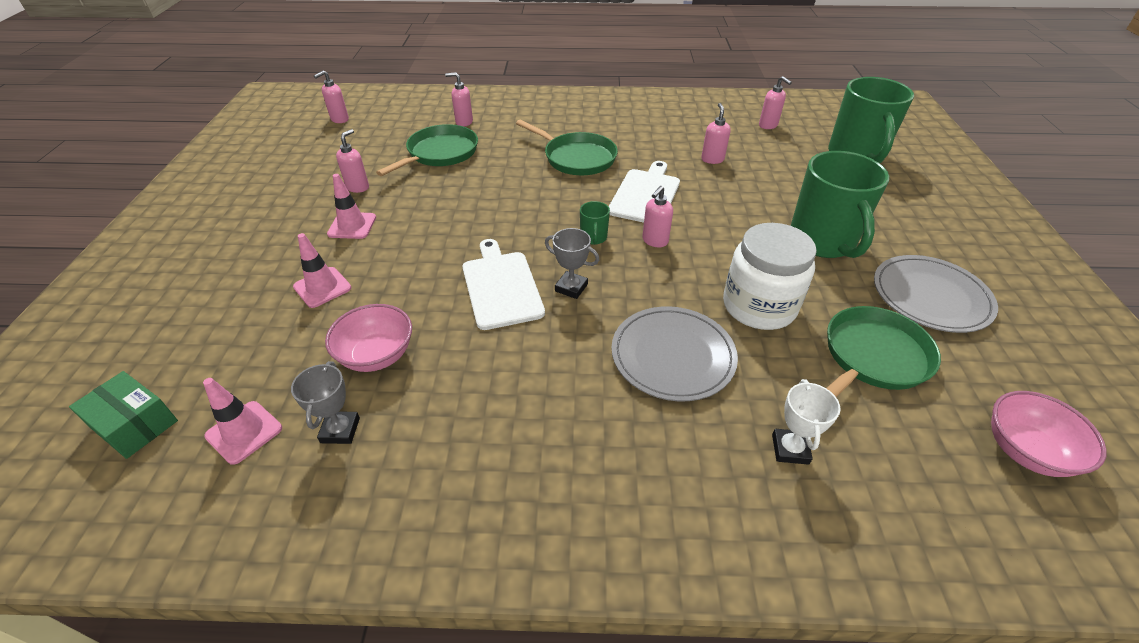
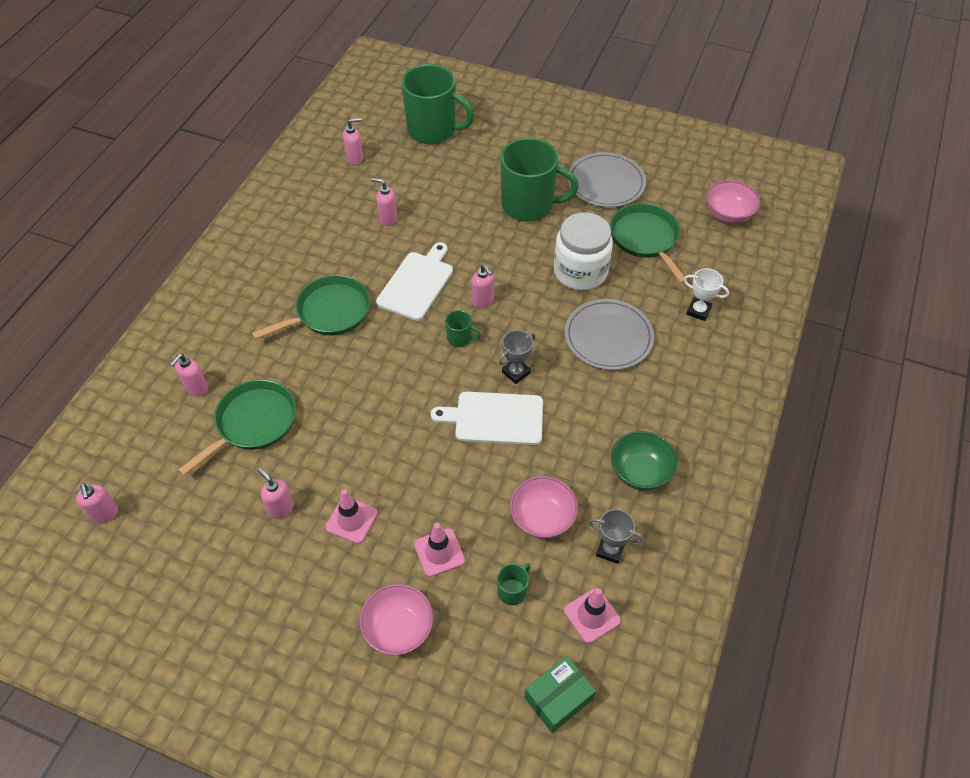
camera: 70 degrees left, 10 degrees up
green pan [376,124,478,176] -> green pan turned 75 degrees clockwise [178,379,296,476]
white cutting board [609,161,680,223] -> white cutting board turned 75 degrees clockwise [376,242,453,321]
none -> pink bowl [359,584,433,655]
none -> green mug [497,563,531,605]
none -> green bowl [611,431,678,490]

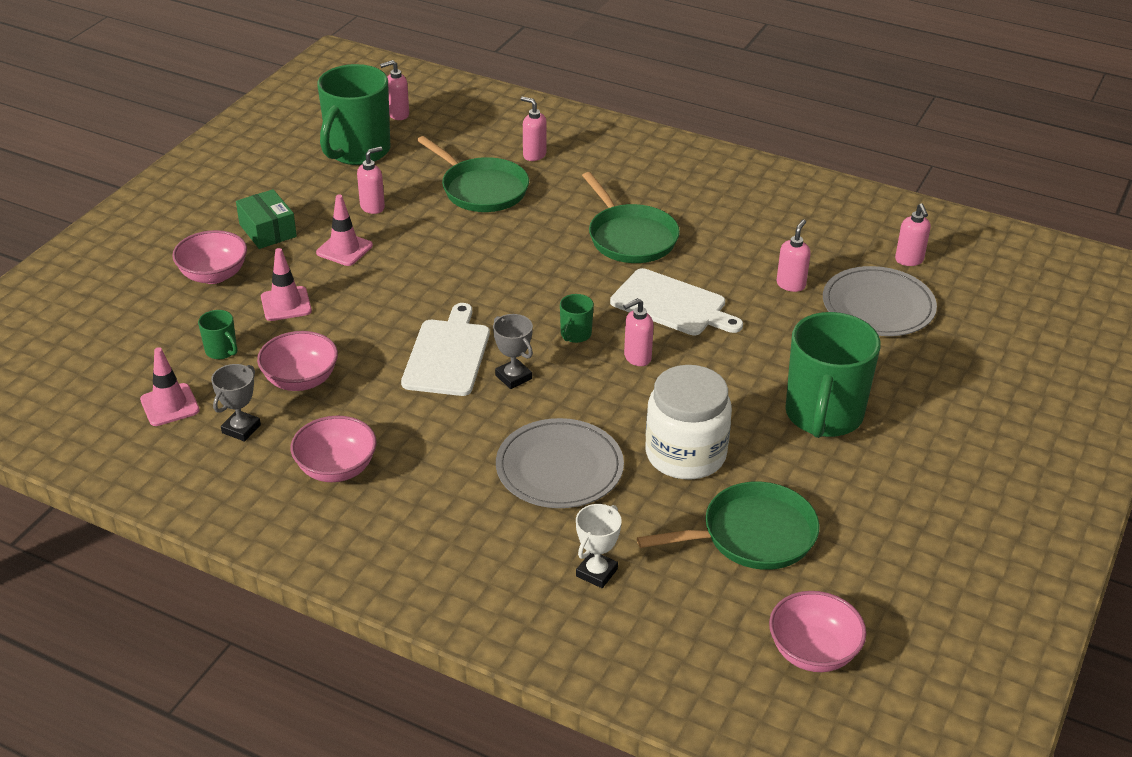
camera: 95 degrees right, 15 degrees down
green mug [401,64,474,144] -> green mug moved to [317,64,390,165]
green box [524,656,596,733] -> green box moved to [236,189,297,249]
grey plate [567,152,646,207] -> grey plate moved to [823,266,937,336]
green bowl [611,431,678,490] -> pink bowl [291,416,377,482]

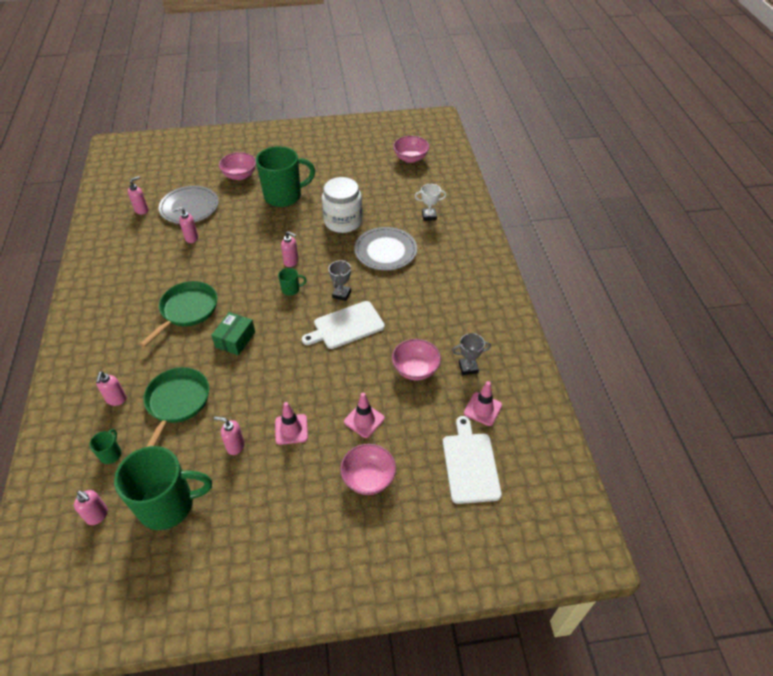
camera: 125 degrees left, 10 degrees up
green mug [198,310,237,359] -> green mug moved to [89,429,121,464]
green box [236,189,297,249] -> green box moved to [211,312,255,355]
pink bowl [291,416,377,482] -> pink bowl moved to [219,152,256,180]
white cutting board [610,268,743,335] -> white cutting board moved to [443,416,502,504]
green pan [637,482,820,570] -> none

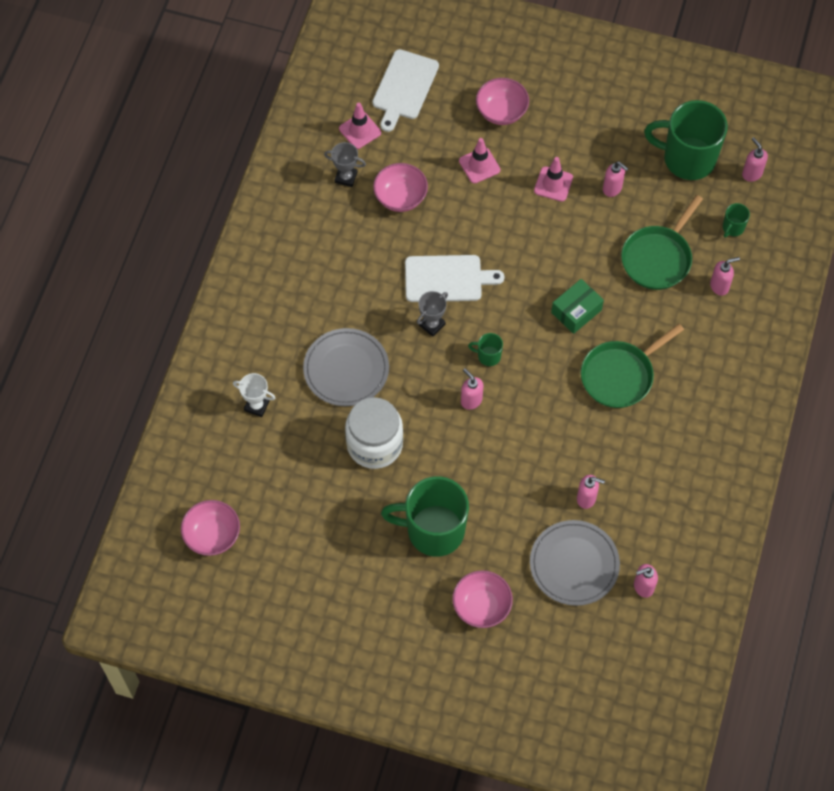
camera: 155 degrees left, 15 degrees up
pink soap dispenser [96,371,127,406] -> pink soap dispenser turned 45 degrees clockwise [710,257,740,296]

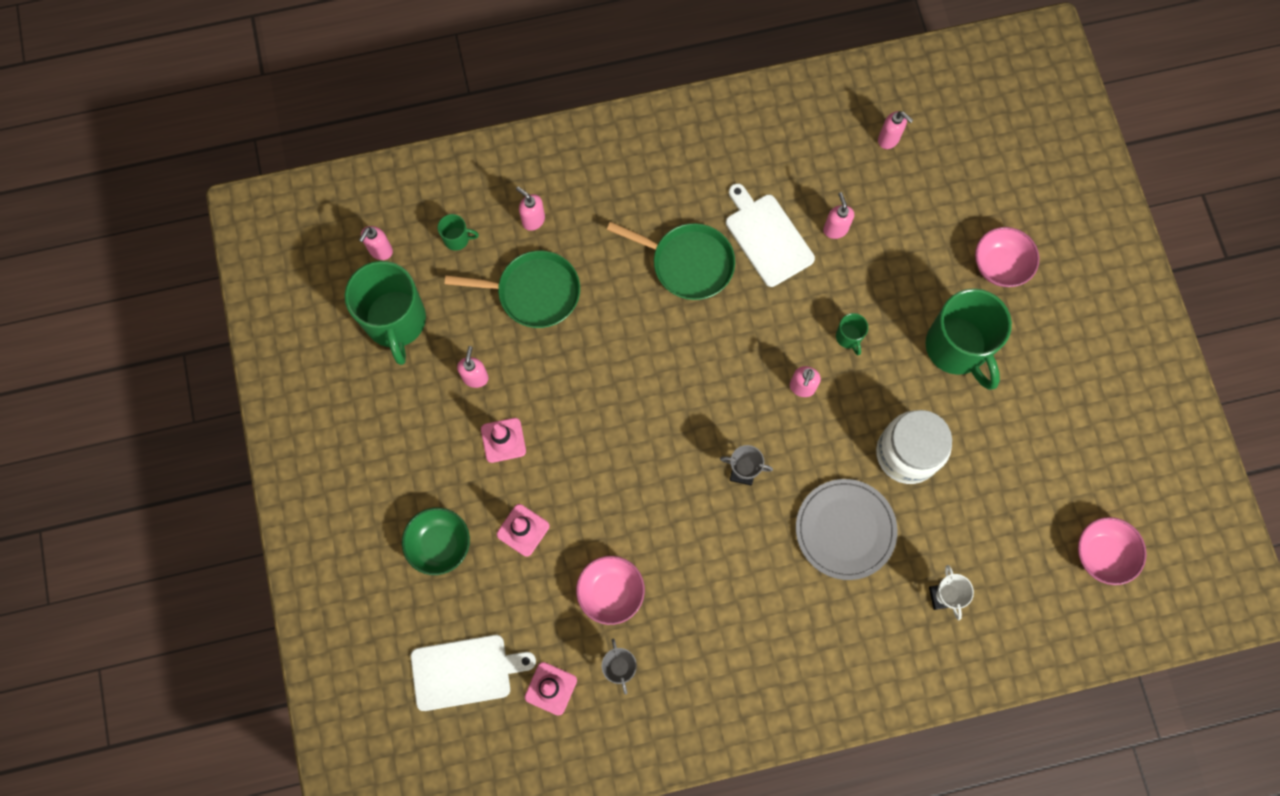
camera: 120 degrees left, 10 degrees up
white cutting board [405,255,504,302] -> white cutting board moved to [726,183,815,287]
green mug [468,333,503,366] -> green mug moved to [836,313,868,355]
pink bowl [476,78,529,125] -> green bowl [402,507,470,575]
grey plate [530,520,620,606] -> none
green box [551,279,604,334] -> none

